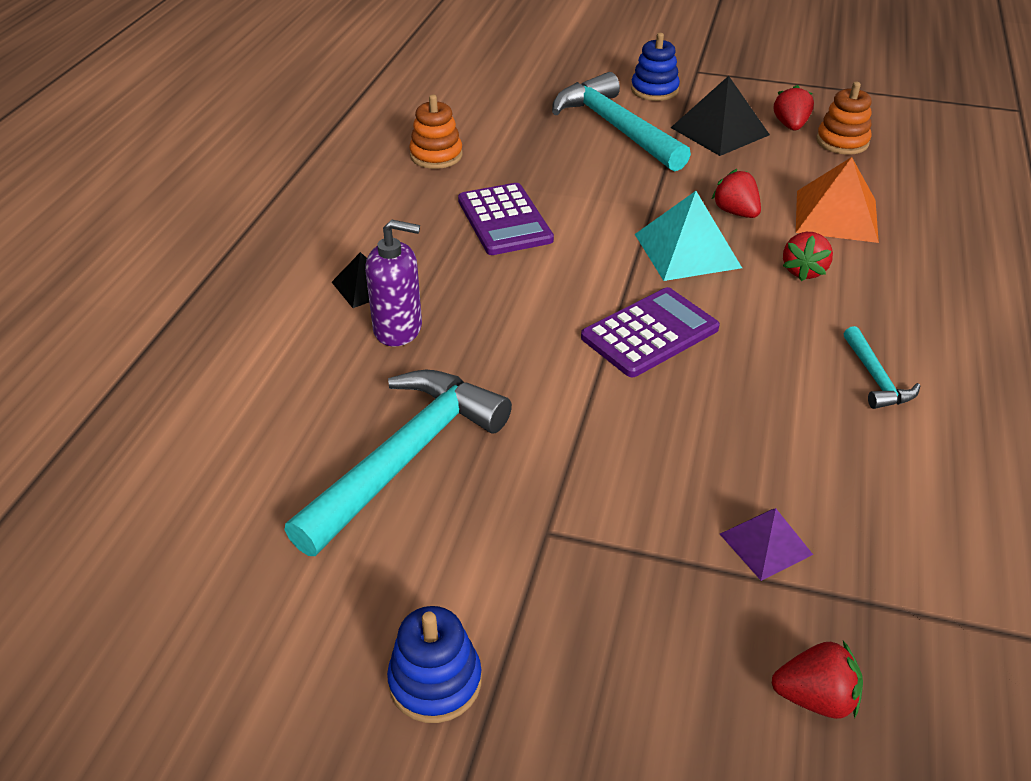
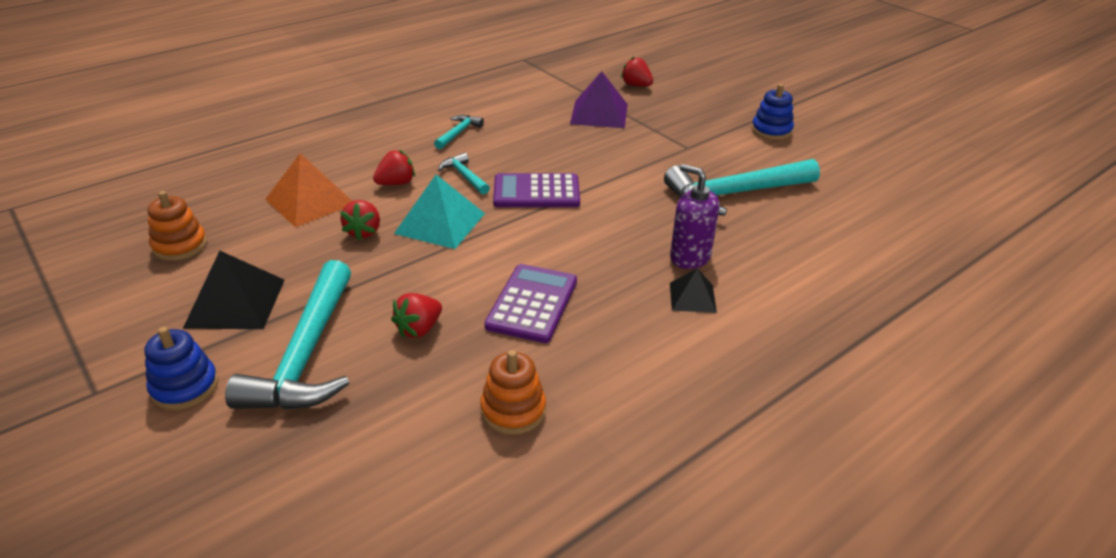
camera: 145 degrees left, 5 degrees down
purple pyramid [720,508,813,581] -> purple pyramid [570,71,628,128], size x1.72
red strawberry [774,85,814,131] -> red strawberry moved to [391,293,442,338]
none -> turquoise hammer [438,152,490,195]

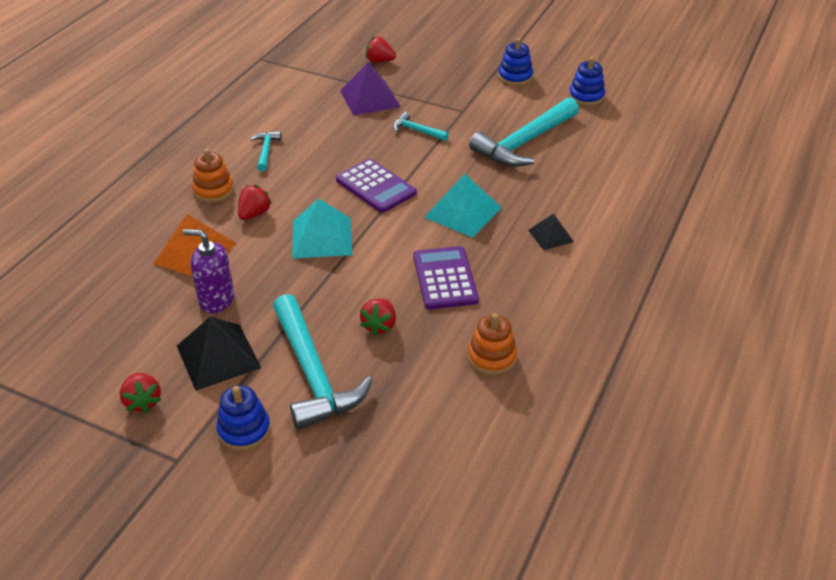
camera: 25 degrees left, 5 degrees up
orange stacking toy [148,191,207,261] -> orange stacking toy moved to [192,149,234,203]
red strawberry [340,200,380,241] -> red strawberry moved to [120,373,161,413]
turquoise hammer [438,152,490,195] -> turquoise hammer moved to [393,112,449,141]
purple calculator [493,173,580,207] -> purple calculator turned 105 degrees counterclockwise [336,159,417,213]
purple soap dispenser [670,164,720,269] -> purple soap dispenser moved to [183,229,234,313]
none -> turquoise pyramid [424,174,502,238]
none -> blue stacking toy [569,57,605,106]

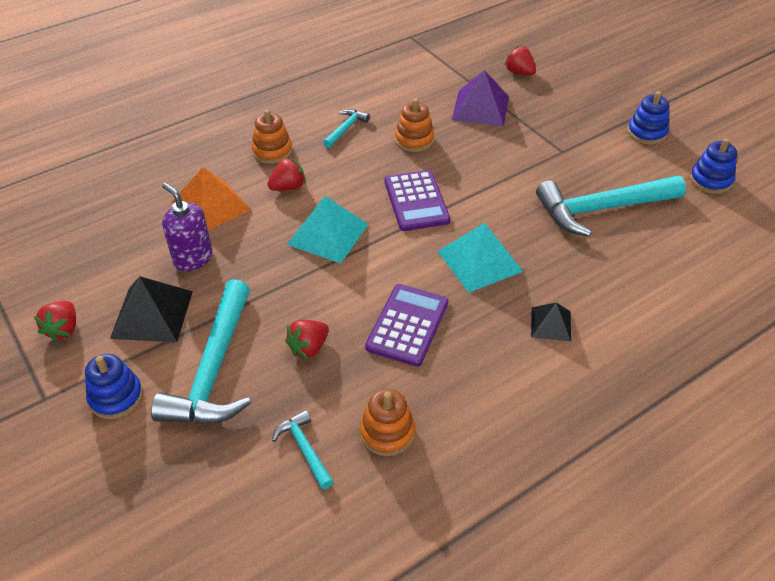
camera: 30 degrees right, 5 degrees up
turquoise hammer [393,112,449,141] -> turquoise hammer moved to [272,410,334,490]
none -> orange stacking toy [395,99,434,152]

